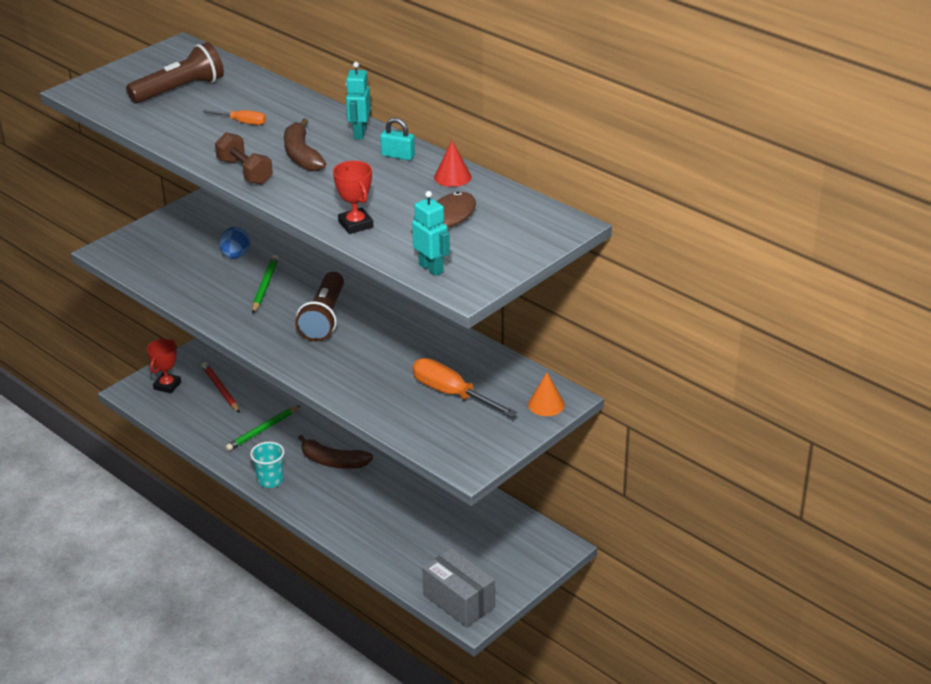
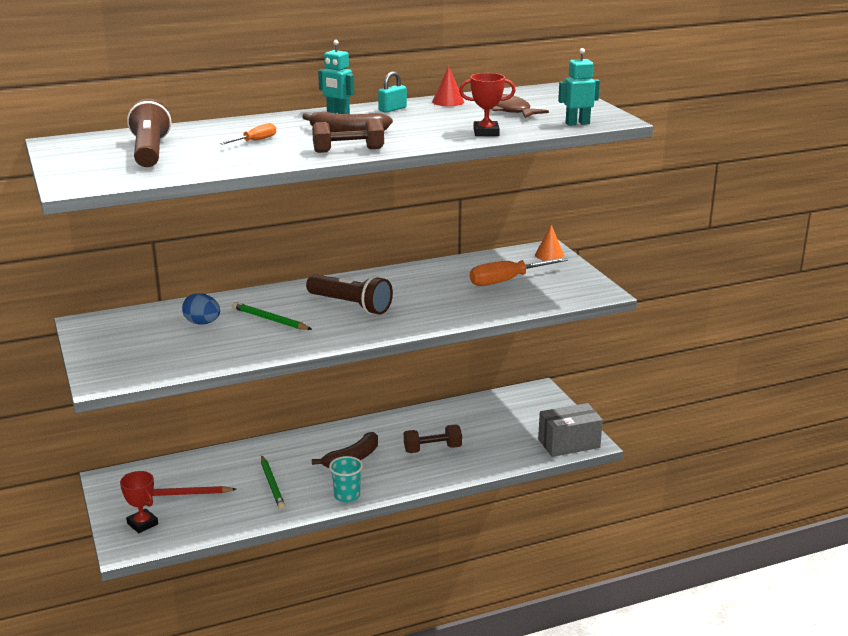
camera: 65 degrees left, 10 degrees down
none -> brown dumbbell [404,425,462,453]

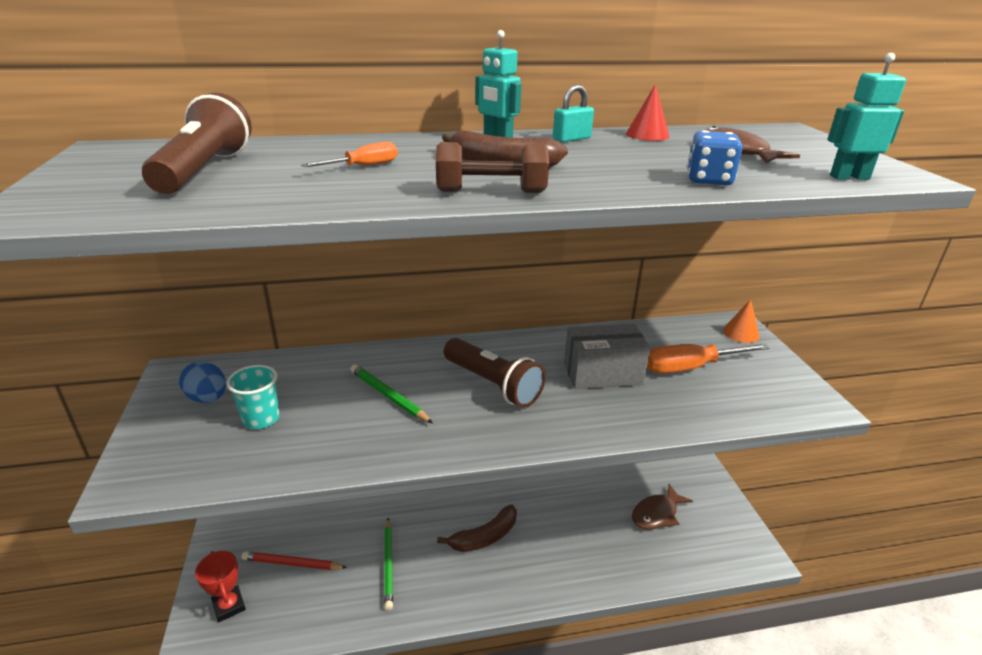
camera: 10 degrees right, 5 degrees up
blue egg [182,293,220,325] -> blue egg moved to [179,361,226,403]
turquoise cup [329,456,363,502] -> turquoise cup moved to [226,365,280,429]
brown dumbbell [404,425,462,453] -> none
red trophy [459,73,516,136] -> blue dice [687,130,743,186]
grey box [538,403,603,457] -> grey box moved to [564,324,650,389]
none -> brown fish [632,484,693,530]

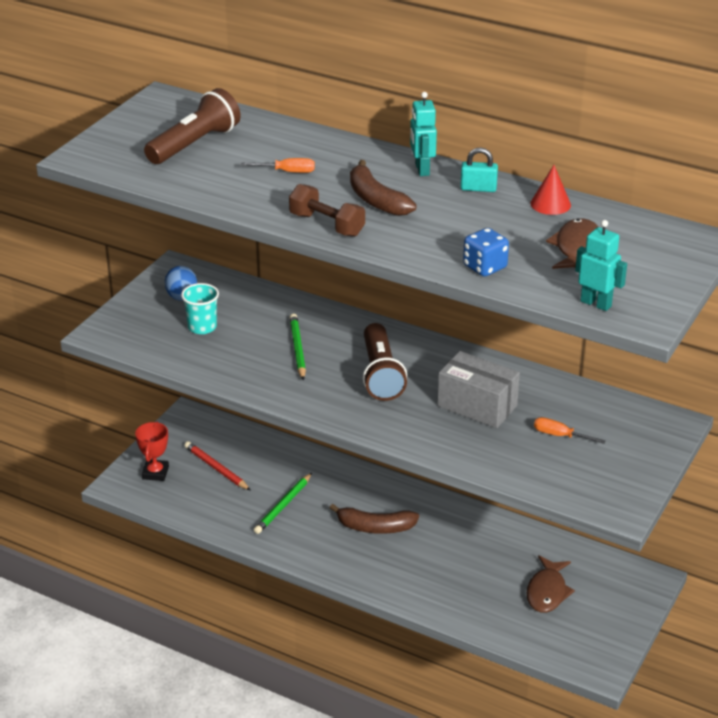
camera: 40 degrees right, 5 degrees up
brown fish [632,484,693,530] -> brown fish turned 75 degrees counterclockwise [526,555,575,613]
orange screwdriver [647,344,770,374] -> orange screwdriver [534,417,606,444], size x0.54
orange cone [723,299,760,343] -> none

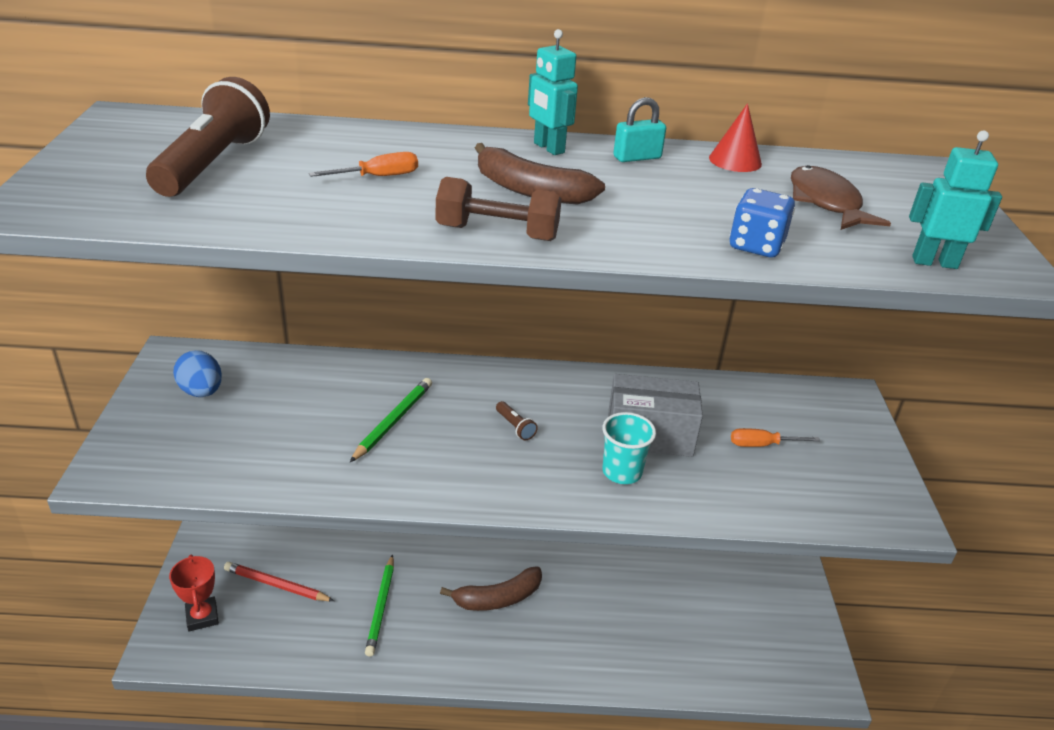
camera: 30 degrees left, 0 degrees up
turquoise cup [181,283,219,334] -> turquoise cup moved to [602,412,656,484]
green pencil [290,313,306,380] -> green pencil turned 60 degrees clockwise [350,378,432,462]
brown flashlight [363,323,407,401] -> brown flashlight [496,401,538,440], size x0.40
brown fish [526,555,575,613] -> none

